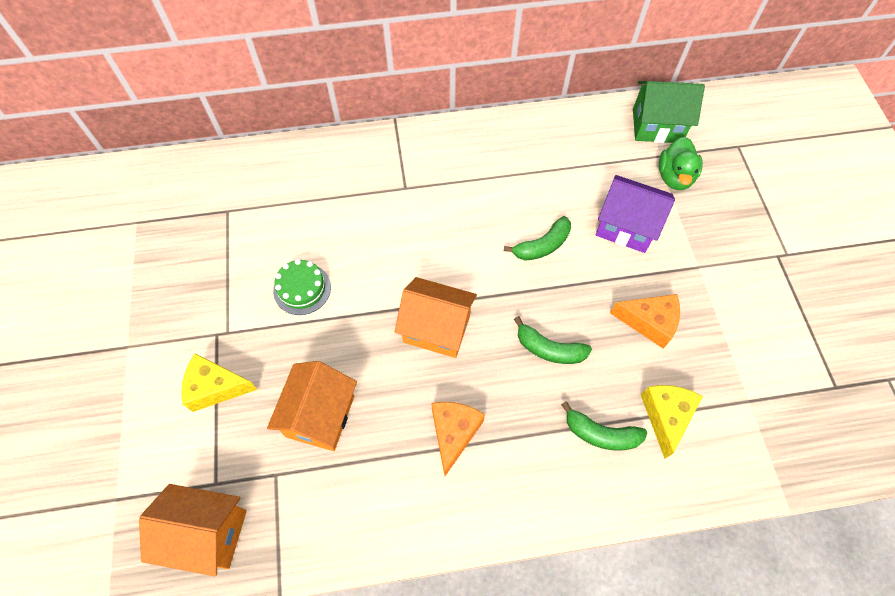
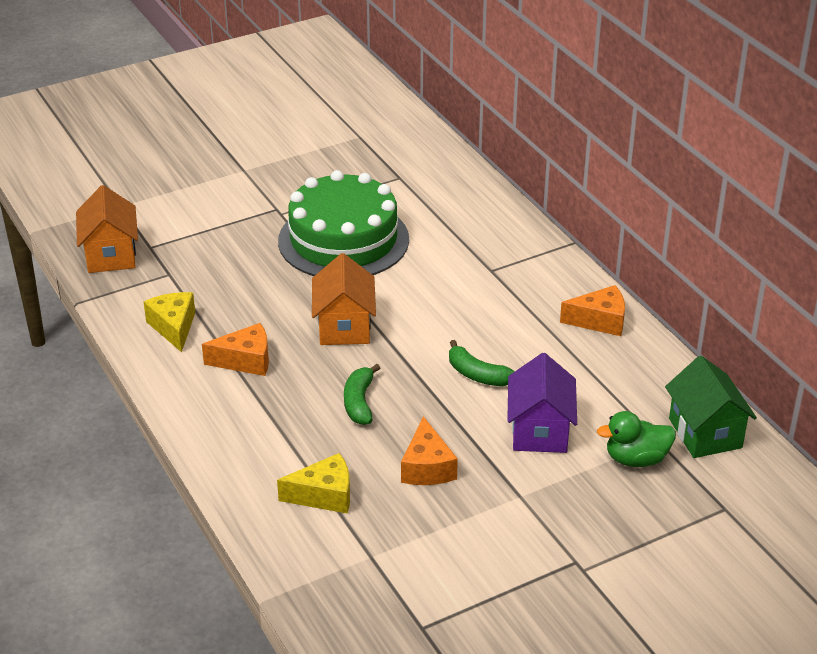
camera: 70 degrees right, 25 degrees down
yellow cheese [181,353,258,412] -> yellow cheese moved to [144,292,195,352]
orange house [267,361,357,451] -> none
green cake [273,259,331,315] -> green cake [278,170,409,276], size x2.35
green banana [561,401,647,451] -> none
none -> orange cheese [560,285,625,336]

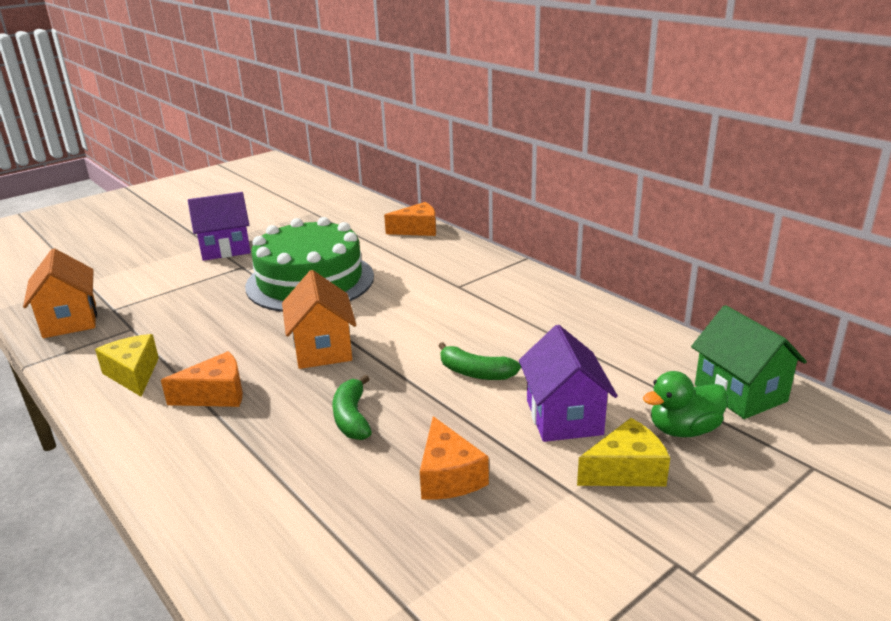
camera: 10 degrees left, 10 degrees down
yellow cheese [277,453,350,514] -> yellow cheese moved to [577,418,670,487]
orange cheese [560,285,625,336] -> orange cheese moved to [384,202,436,236]
none -> purple house [188,192,251,261]

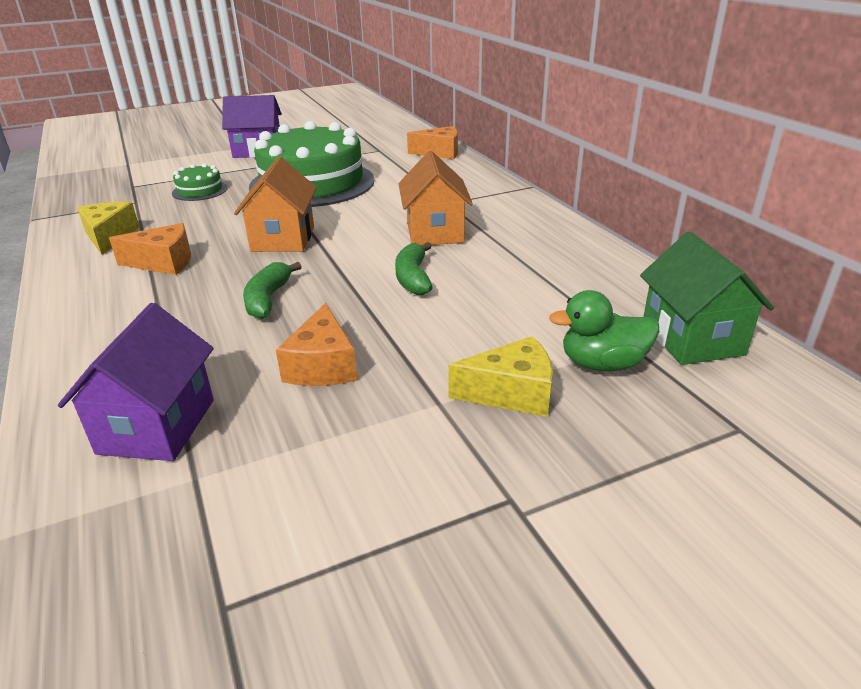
camera: 15 degrees right, 5 degrees up
orange house [23,248,97,338] -> orange house moved to [398,151,473,246]
green banana [439,342,521,380] -> green banana turned 45 degrees clockwise [395,242,433,295]
purple house [519,325,618,442] -> purple house moved to [58,303,214,461]
none -> green cake [172,163,228,201]

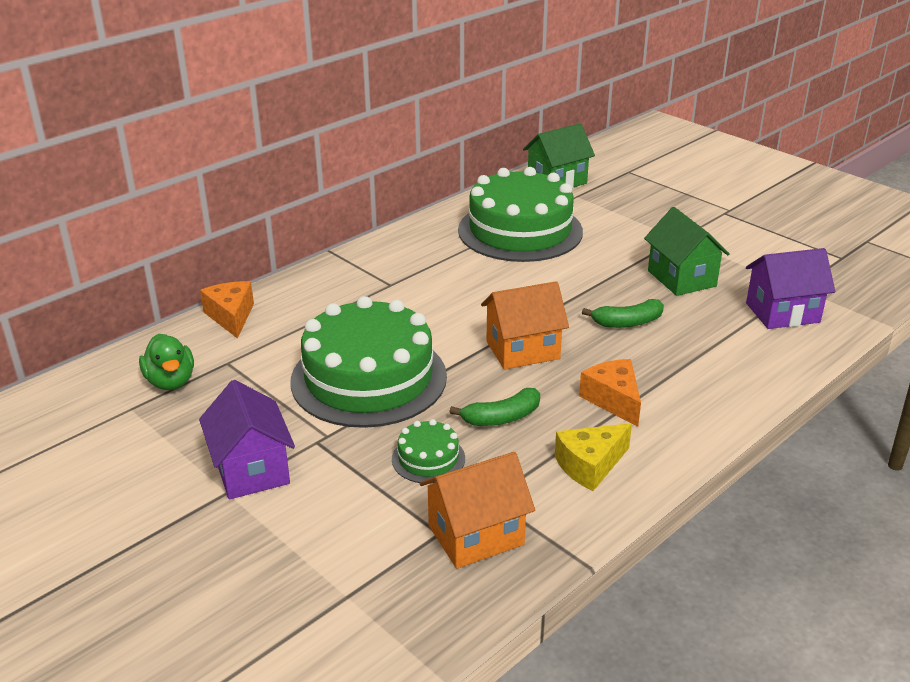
camera: 110 degrees left, 0 degrees up
orange cheese [276,303,357,386] -> green house [644,207,730,296]
green banana [395,242,433,295] -> green banana moved to [450,388,540,426]
orange house [398,151,473,246] -> orange house moved to [420,452,535,569]
yellow cheese [448,336,553,417] -> none
green duck [549,290,659,371] -> green duck moved to [139,334,194,390]
none -> green cake [458,167,583,262]

